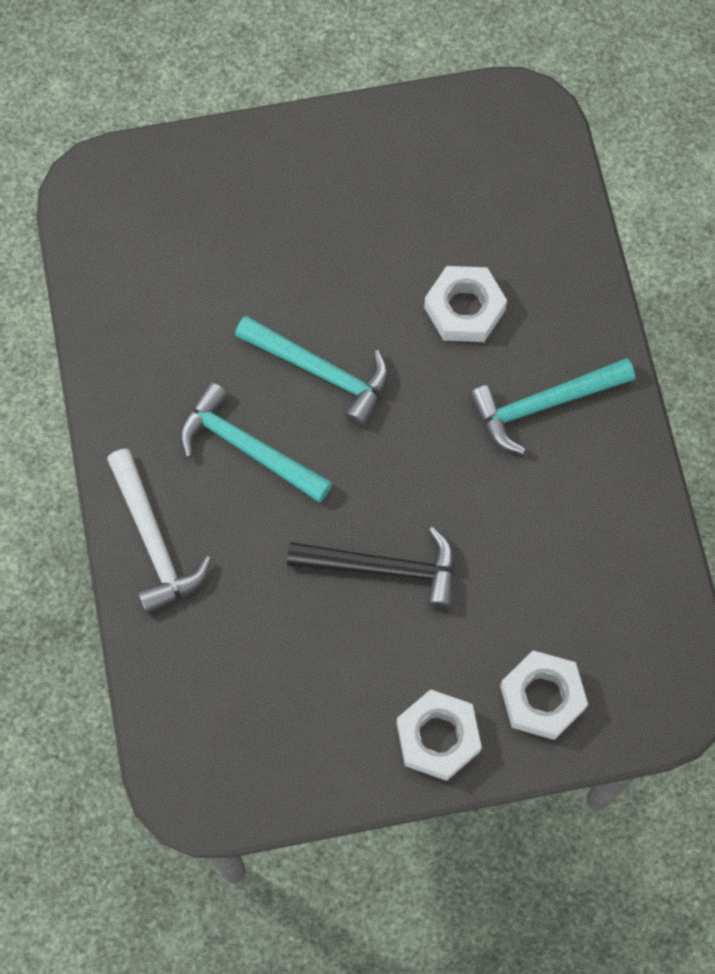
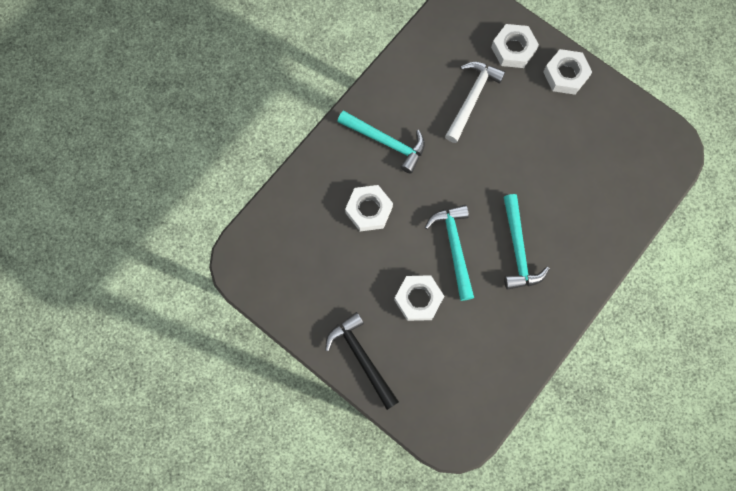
camera: 130 degrees left, 5 degrees up
white hammer [107,449,212,614] -> white hammer moved to [445,62,505,143]
black hammer [287,527,455,609] -> black hammer moved to [325,312,399,410]
none -> white nut [394,275,444,321]

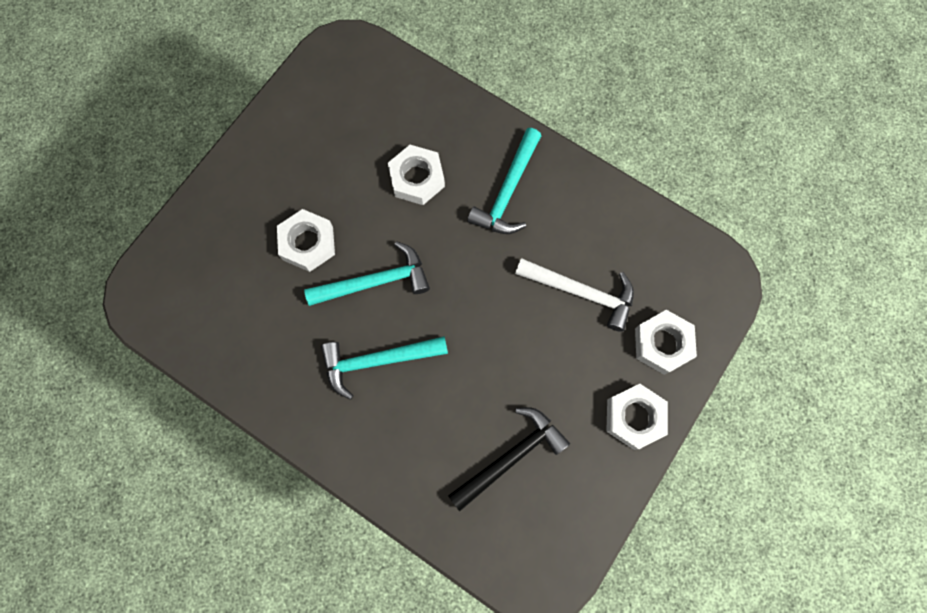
camera: 85 degrees right, 0 degrees up
black hammer [325,312,399,410] -> black hammer moved to [448,407,570,511]

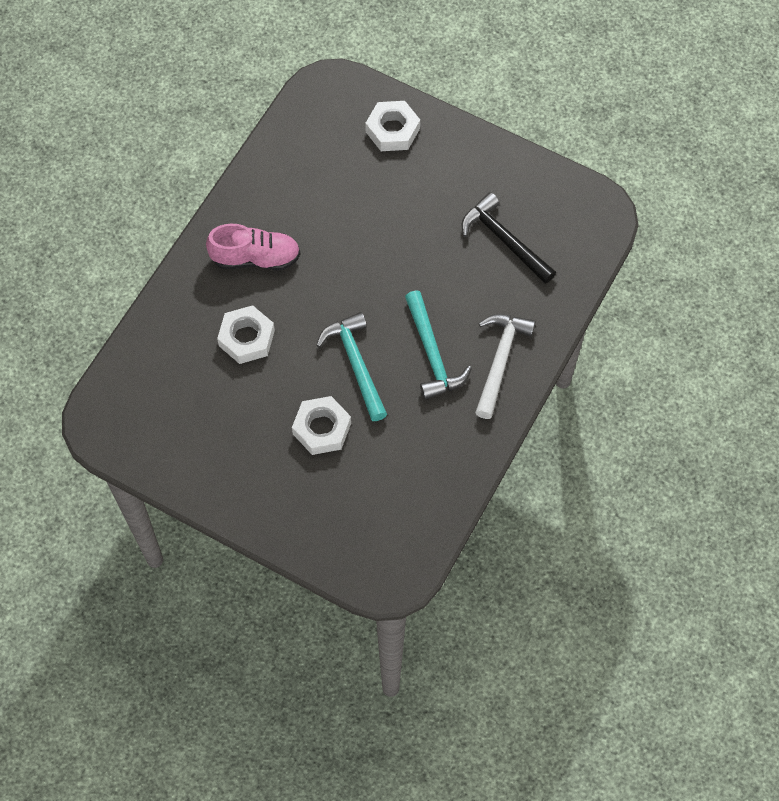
camera: 95 degrees left, 10 degrees down
turquoise hammer [467,128,541,234] -> pink shoe [206,224,300,270]
white hammer [515,258,634,332] -> white hammer moved to [475,314,536,419]
white nut [606,384,668,450] -> none

